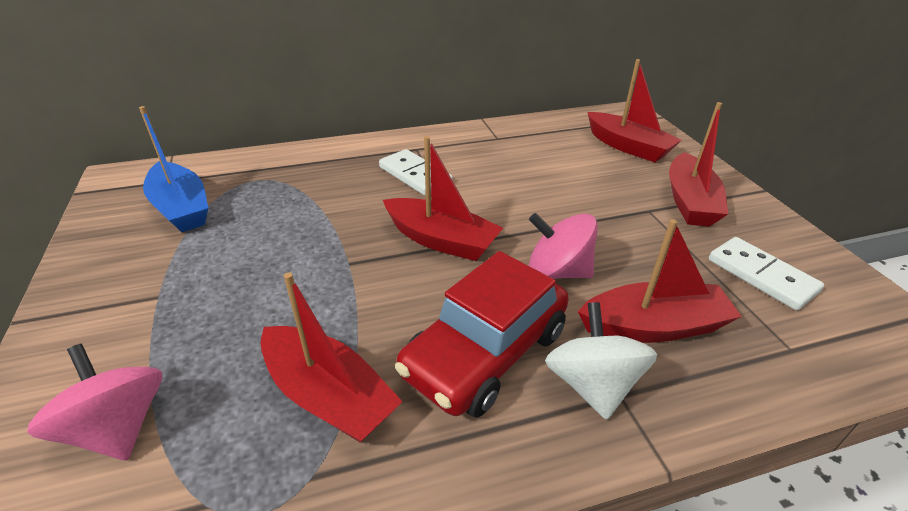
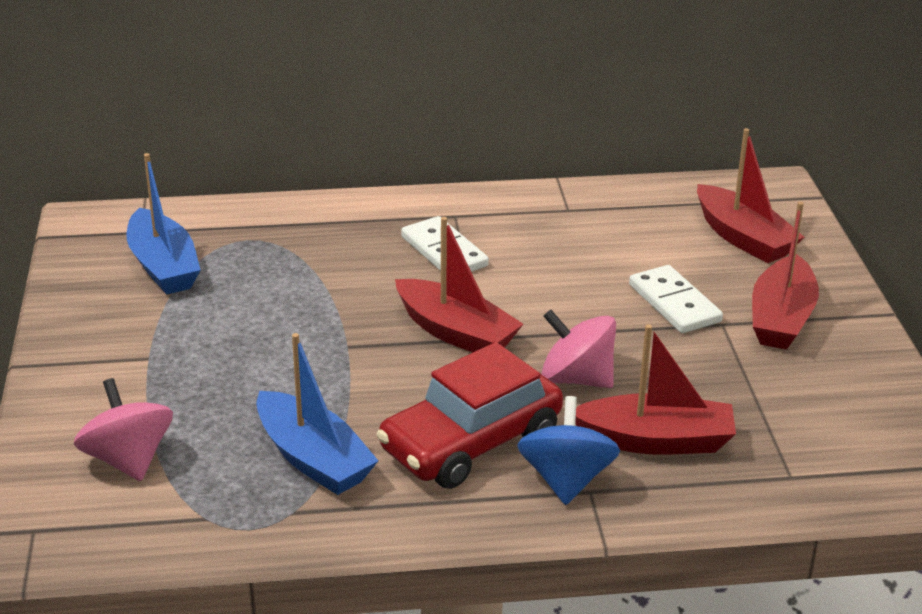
camera: 10 degrees right, 5 degrees down
red boat [261,272,403,443] -> blue boat [256,333,379,495]
white spinning top [545,302,657,420] -> blue spinning top [517,396,620,505]
white domino [709,237,824,310] -> white domino moved to [629,265,723,333]

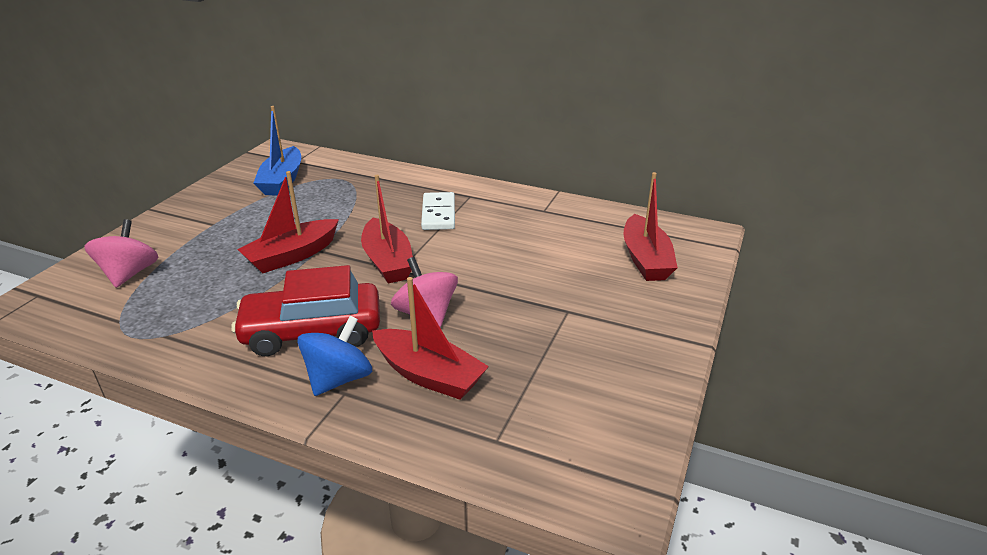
camera: 30 degrees right, 0 degrees up
blue boat [256,333,379,495] -> none
white domino [629,265,723,333] -> none
red boat [752,202,819,350] -> red boat moved to [237,171,339,273]

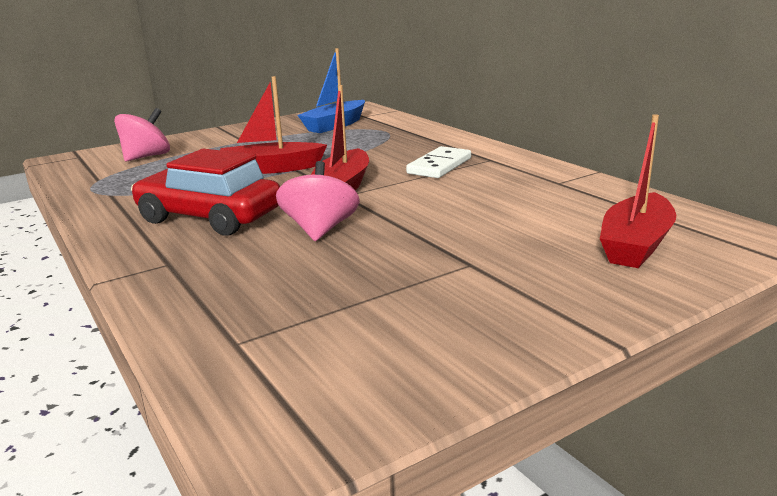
camera: 35 degrees right, 10 degrees down
blue spinning top [297,316,372,396] -> none
red boat [372,277,489,400] -> none

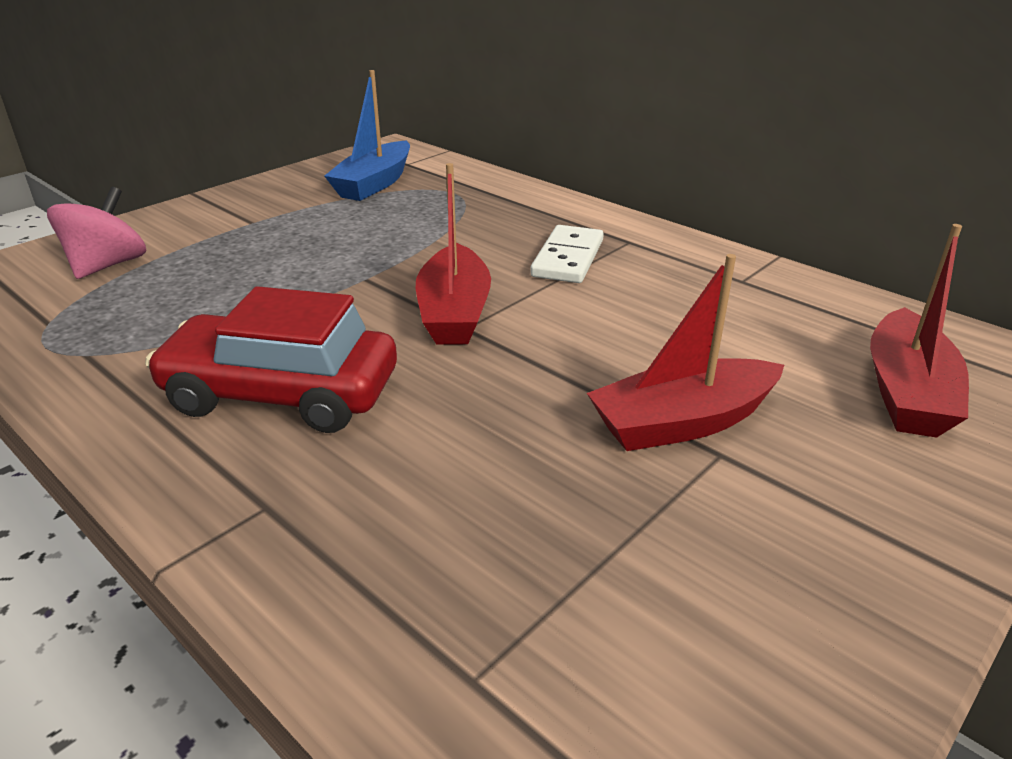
camera: 15 degrees left, 10 degrees up
red boat [220,76,327,174] -> red boat moved to [587,254,784,451]
pink spinning top [276,161,360,241] -> none

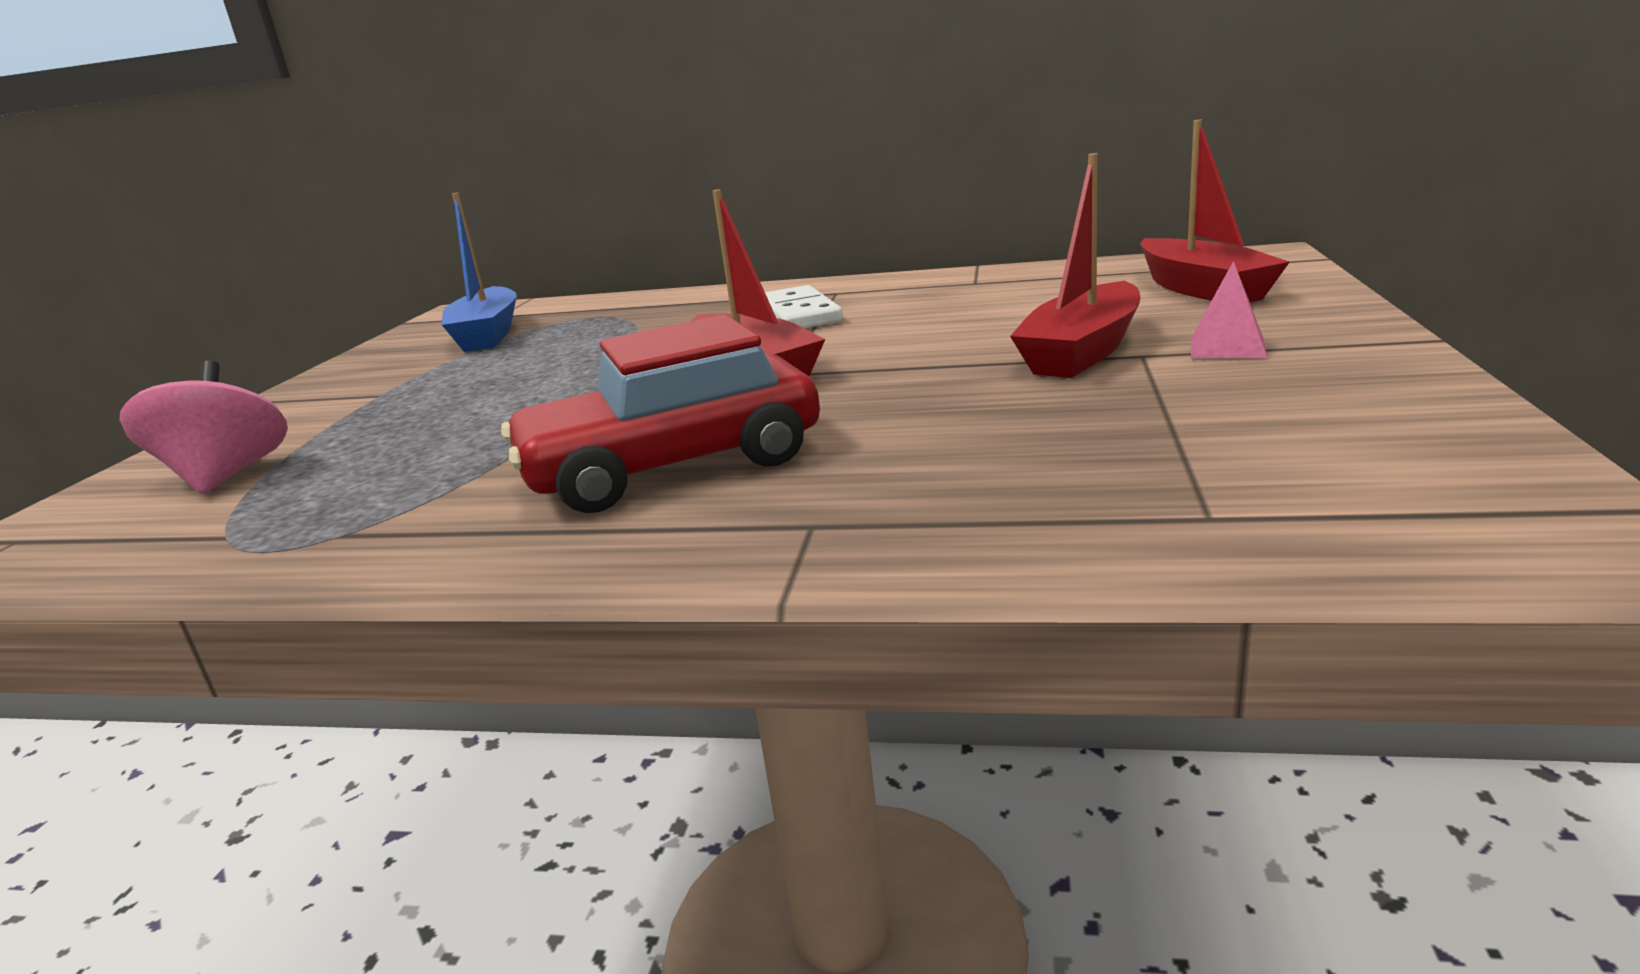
camera: 30 degrees left, 10 degrees down
none -> pink pyramid [1191,261,1267,358]

